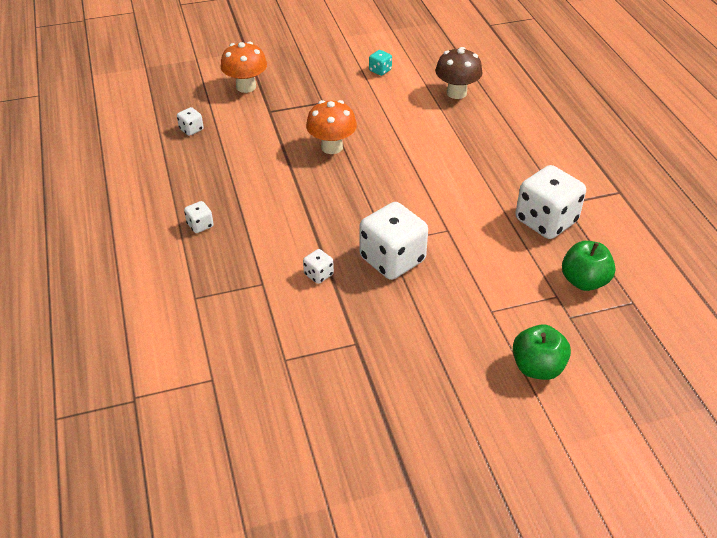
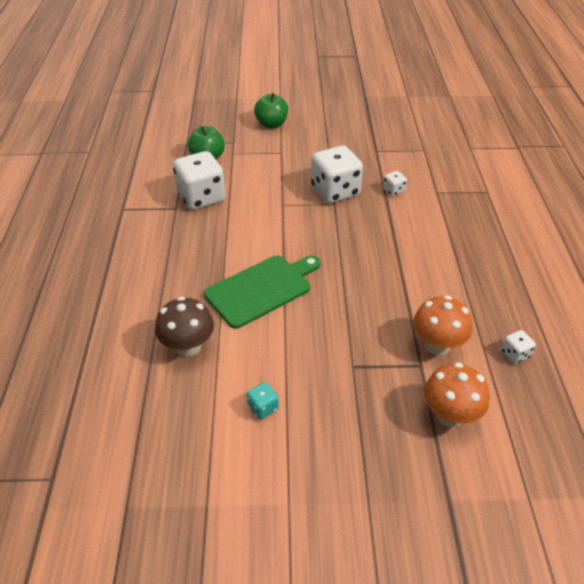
camera: 165 degrees left, 0 degrees up
white dice [184,201,214,233] -> none
orange mushroom [306,100,357,154] -> orange mushroom moved to [413,295,472,356]
none -> green cutting board [204,255,321,329]

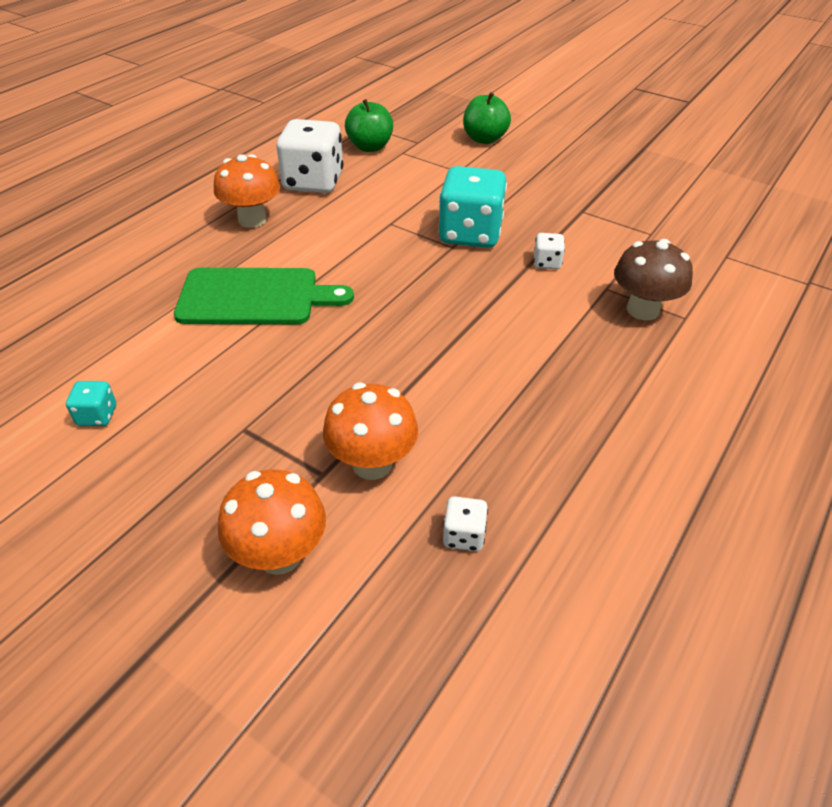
camera: 35 degrees right, 0 degrees up
brown mushroom [155,296,214,357] -> brown mushroom moved to [614,239,693,320]
white dice [311,145,363,203] -> turquoise dice [439,166,507,248]
none -> orange mushroom [214,154,280,228]

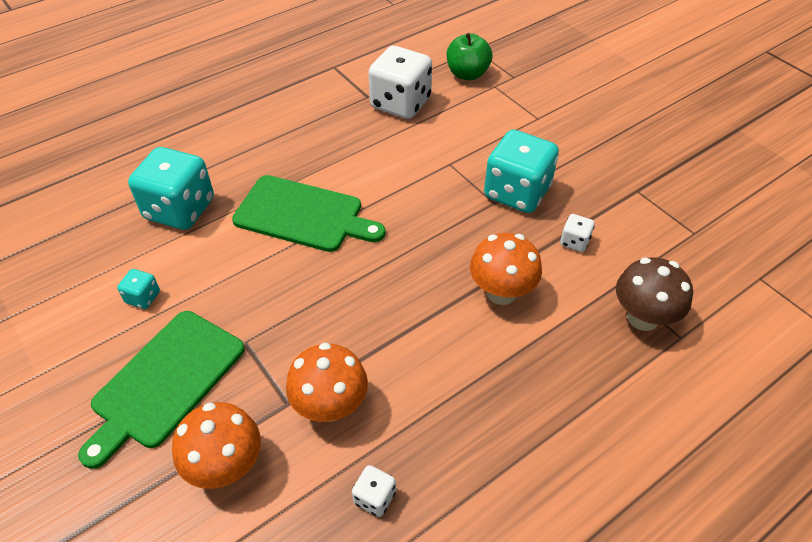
camera: 20 degrees right, 5 degrees up
orange mushroom [214,154,280,228] -> orange mushroom moved to [470,233,542,305]
green apple [463,92,511,144] -> none
none -> green cutting board [78,311,245,469]
none -> turquoise dice [128,147,214,230]

